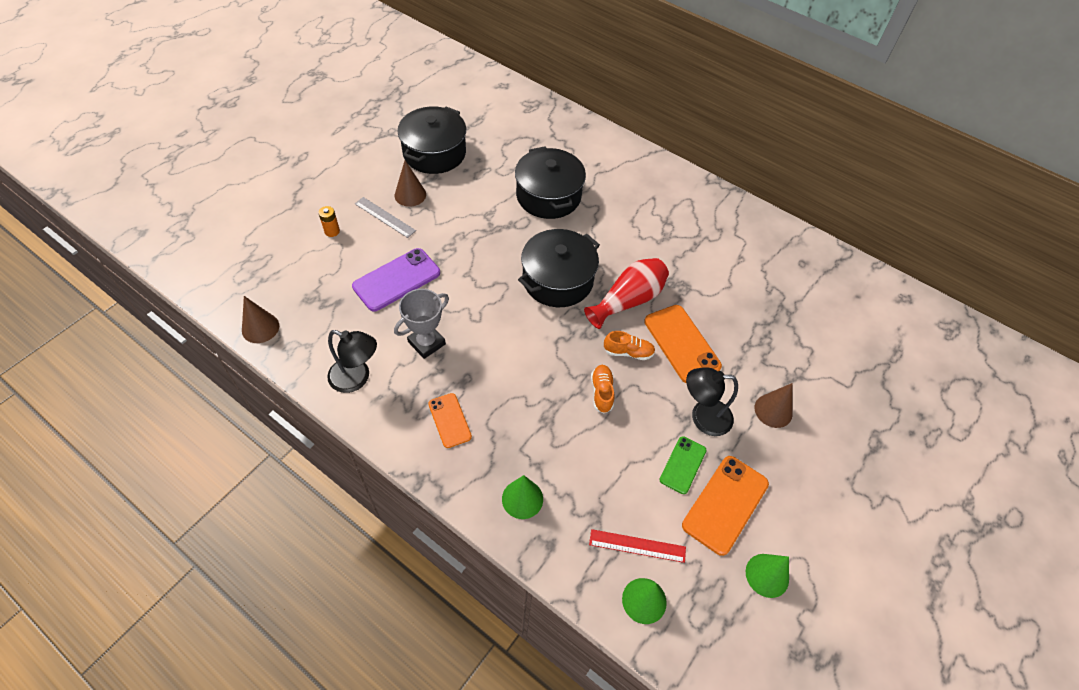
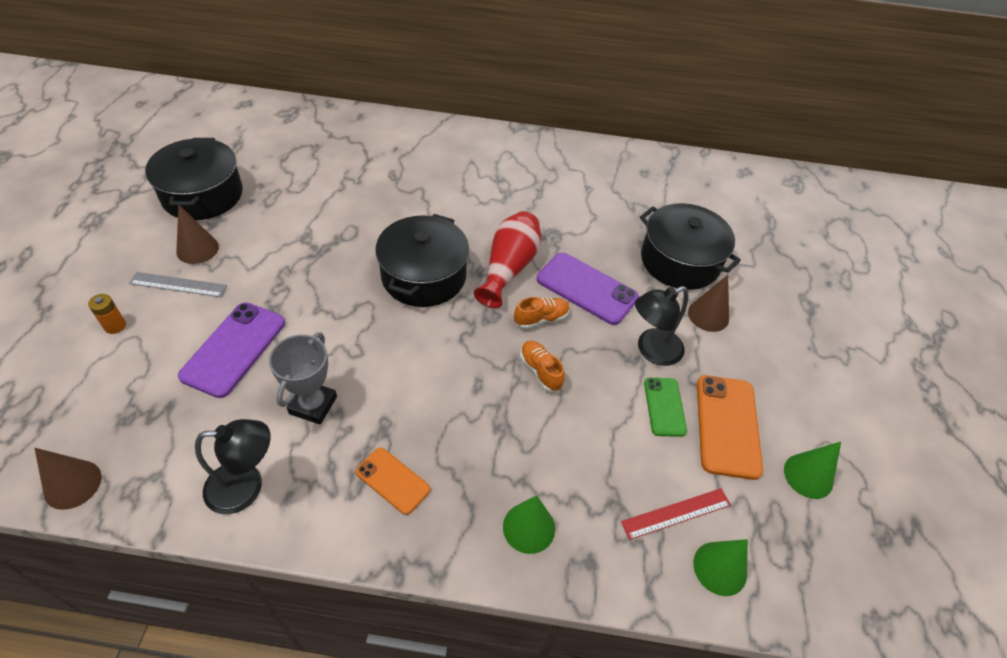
camera: 30 degrees left, 5 degrees down
black pot [515,147,586,219] -> black pot moved to [640,203,741,290]
orange phone [644,305,722,383] -> purple phone [537,253,639,325]

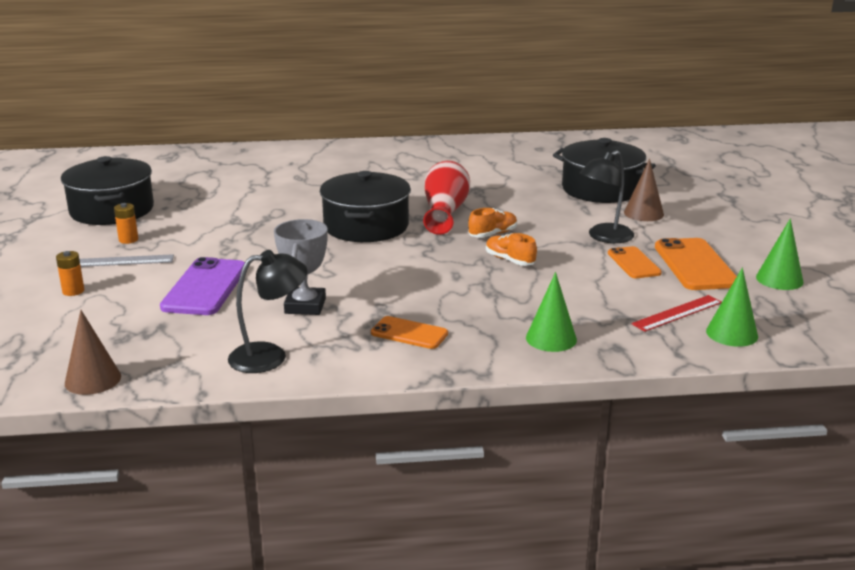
camera: 10 degrees left, 25 degrees down
brown cone [176,205,219,264] -> orange battery [114,203,138,244]
purple phone [537,253,639,325] -> none
green phone [644,378,687,437] -> orange phone [608,246,662,278]

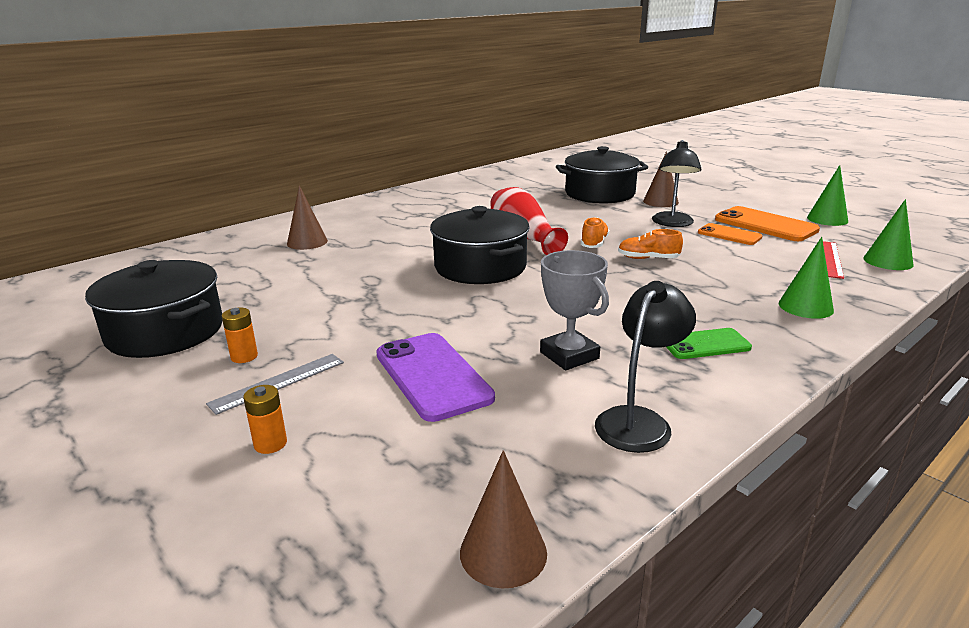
camera: 35 degrees left, 0 degrees up
orange phone [371,316,448,349] -> green phone [666,328,752,359]
none -> brown cone [287,186,328,250]

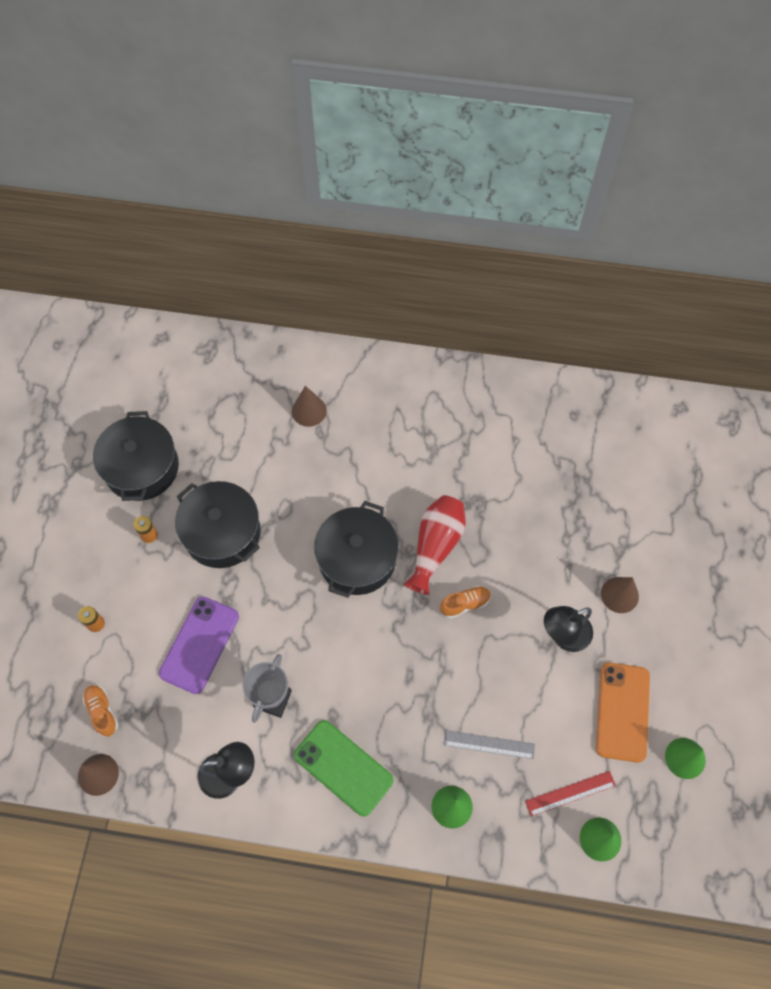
camera: 50 degrees right, 40 degrees up
grey ruler [206,354,344,415] -> grey ruler moved to [444,730,535,759]
black pot [556,146,648,203] -> black pot moved to [175,481,261,568]
orange shoe [618,229,683,259] -> orange shoe moved to [83,685,118,737]
green phone [666,328,752,359] -> green phone [294,720,394,817], size x1.66
orange phone [698,223,763,245] -> none

